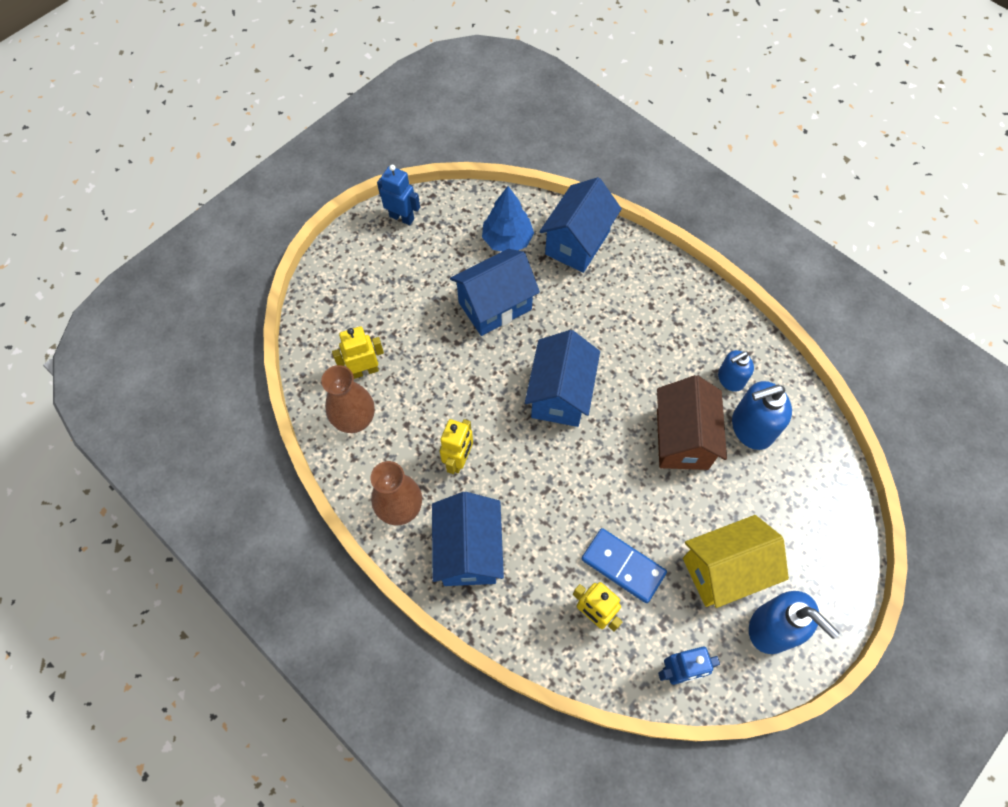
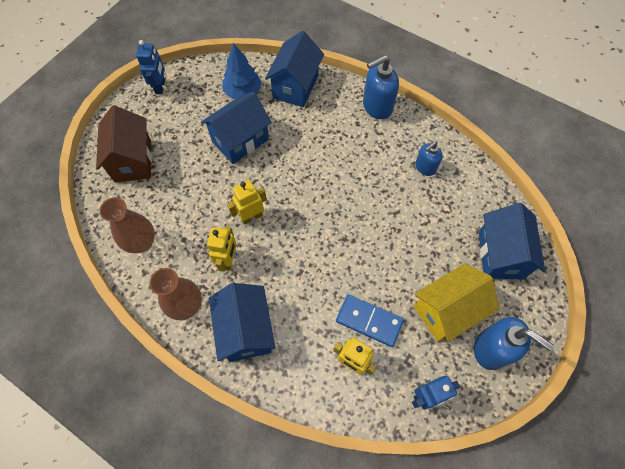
camera: 10 degrees left, 0 degrees up
yellow robot [332,326,384,379] -> yellow robot moved to [227,180,267,225]
blue robot [377,165,420,225] -> blue robot turned 75 degrees clockwise [136,40,165,94]
blue house [525,330,600,427] -> blue house moved to [479,203,545,280]
brown house [657,375,727,470] -> brown house moved to [96,105,152,183]
blue soap dispenser [732,381,792,450] -> blue soap dispenser moved to [363,55,399,119]

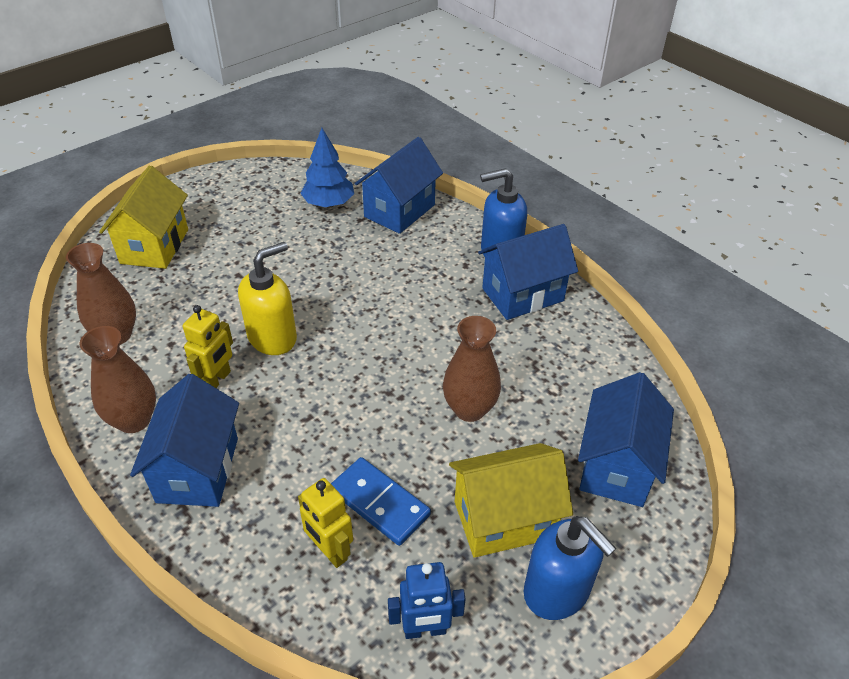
camera: 15 degrees right, 20 degrees down
brown house [96,105,152,183] -> yellow house [99,166,188,269]
blue robot [136,40,165,94] -> none
blue house [201,92,272,164] -> blue house moved to [478,224,578,320]
yellow robot [227,180,267,225] -> yellow soap dispenser [238,242,297,355]
blue soap dispenser [415,141,443,176] -> none
none -> brown vase [443,316,501,422]

